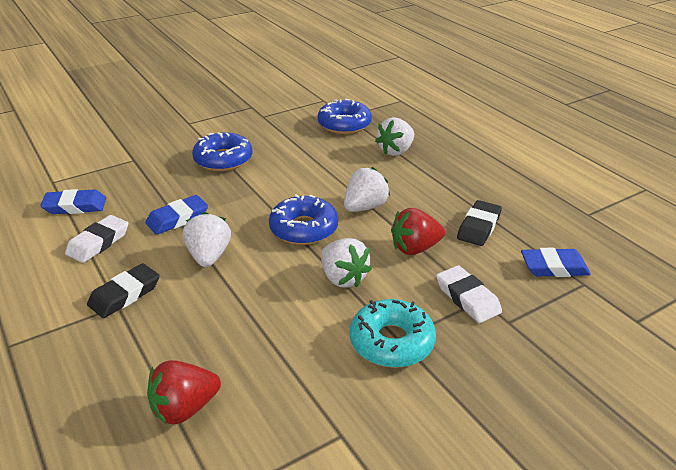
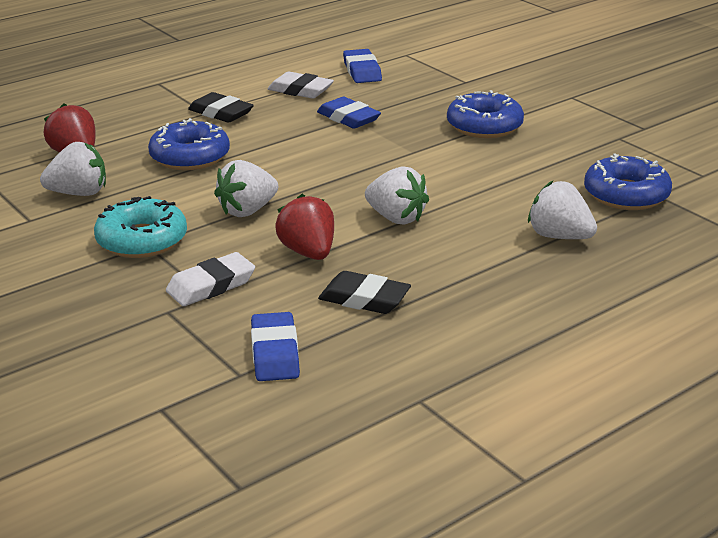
camera: 85 degrees right, 5 degrees down
white strawberry [183,212,231,267] -> white strawberry moved to [40,142,106,196]
blue donut [269,194,338,245] -> blue donut moved to [148,118,230,170]

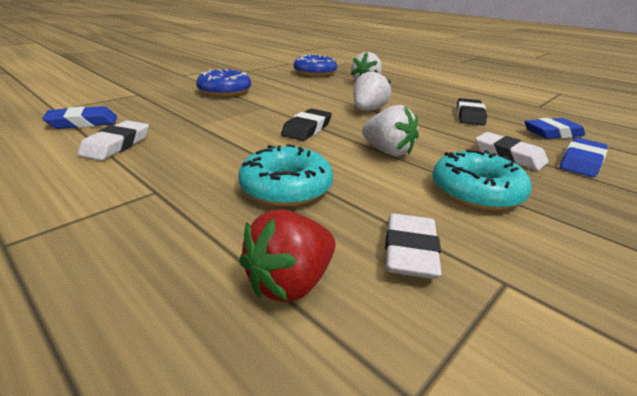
camera: 100 degrees left, 0 degrees up
white strawberry [40,142,106,196] -> white eraser [385,213,442,279]
blue donut [148,118,230,170] -> turquoise donut [238,144,333,206]
black eraser [188,92,254,123] -> black eraser moved to [281,108,332,141]
red strawberry [275,194,334,260] -> none
blue eraser [317,97,381,129] -> blue eraser moved to [560,137,607,177]

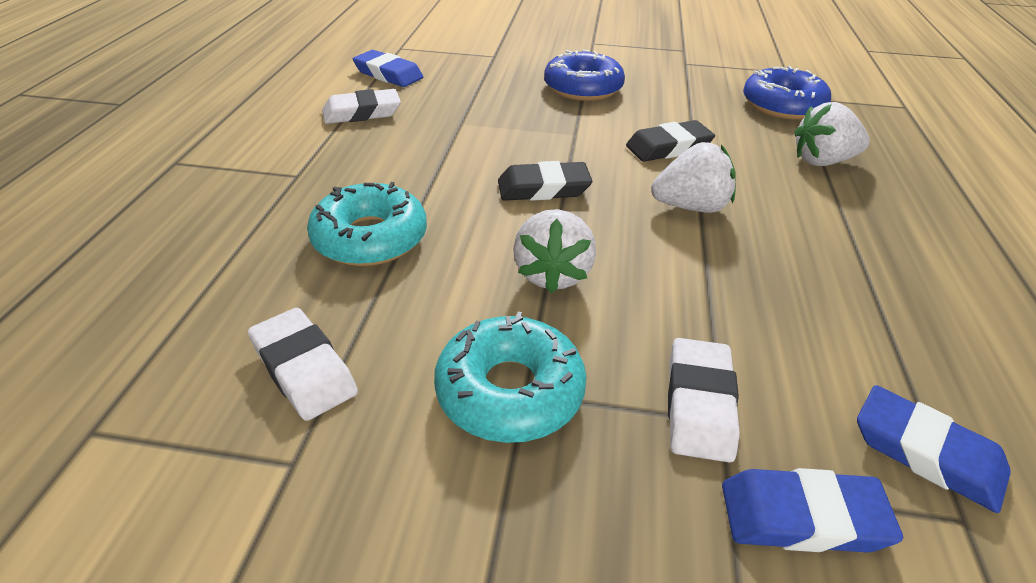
camera: 55 degrees right, 10 degrees up
red strawberry [239,209,336,302] -> none
white eraser [385,213,442,279] -> white eraser turned 75 degrees clockwise [248,308,358,421]
black eraser [457,98,487,125] -> black eraser moved to [626,120,715,162]

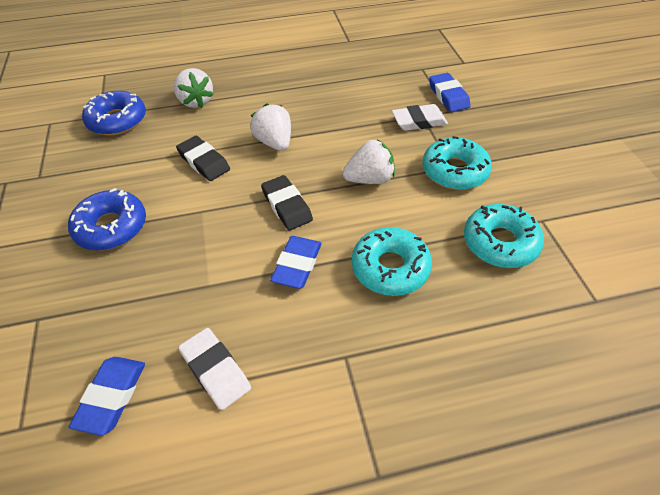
camera: 110 degrees left, 10 degrees up
white eraser [248,308,358,421] -> turquoise donut [464,204,544,268]
blue eraser [857,385,1011,513] -> blue eraser moved to [270,236,322,289]

